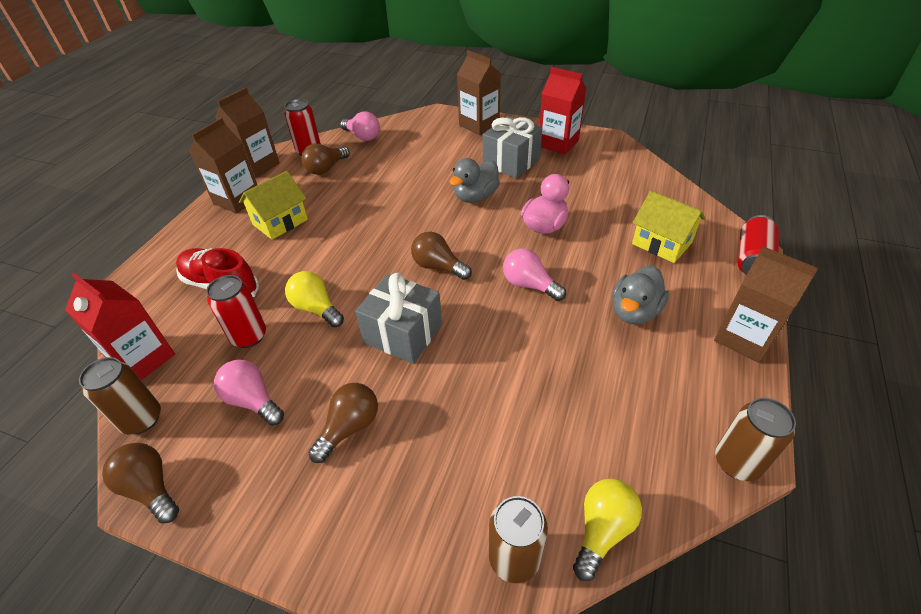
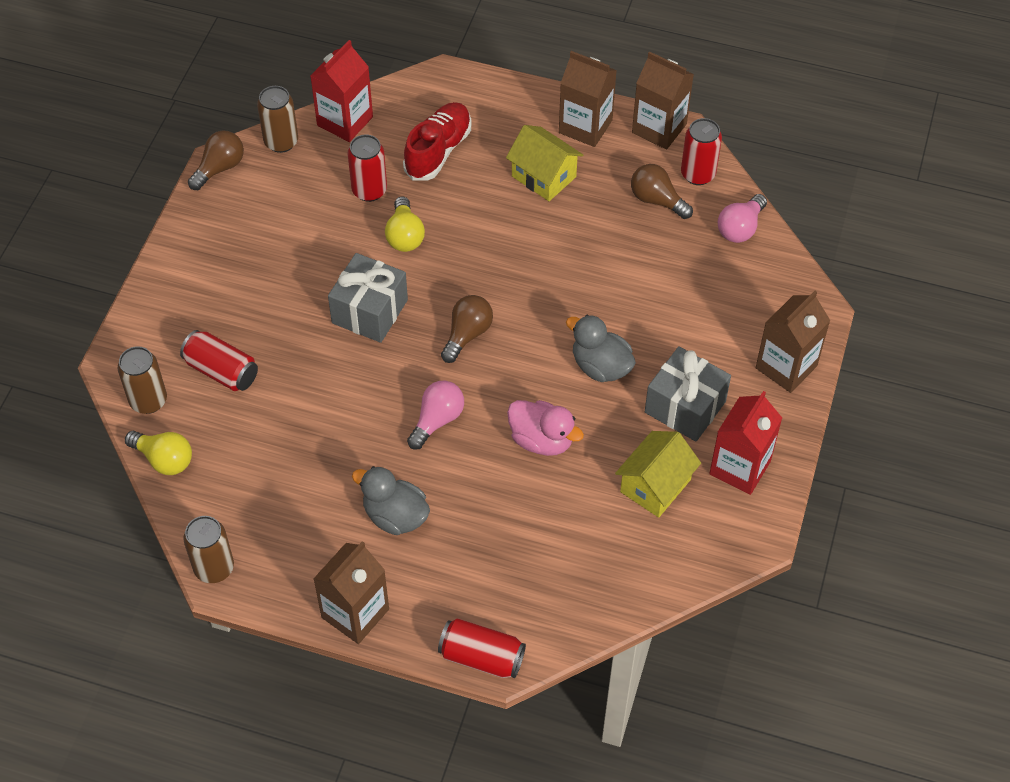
camera: 85 degrees right, 10 degrees up
pink light bulb [214,360,284,426] -> none
yellow light bulb [285,271,344,328] -> yellow light bulb turned 135 degrees clockwise [385,196,425,252]
brown light bulb [308,383,378,463] -> none
yellow house [632,191,706,263] -> yellow house moved to [615,431,701,518]
none -> red can [180,330,258,391]

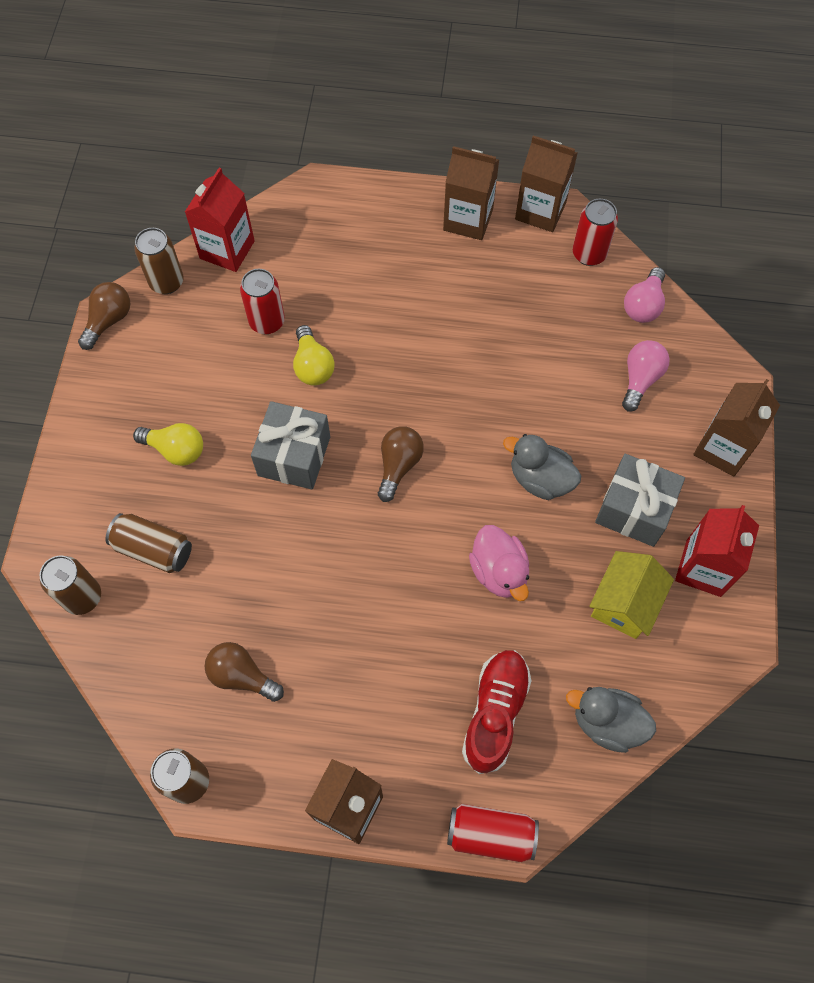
camera: 10 degrees left, 10 degrees up
yellow light bulb [125,431,192,475] -> yellow light bulb moved to [133,423,203,466]
red can [180,330,258,391] -> brown can [105,513,192,573]
grey duck [352,466,430,535] -> grey duck moved to [566,687,656,753]
red shoe [403,102,471,181] -> red shoe moved to [462,650,531,774]
pink light bulb [407,381,464,450] -> pink light bulb moved to [622,340,670,412]
yellow house [506,125,583,201] -> none
pink duck [507,400,584,456] -> pink duck turned 45 degrees clockwise [469,525,529,601]
brown light bulb [631,164,693,219] -> brown light bulb moved to [204,642,284,702]

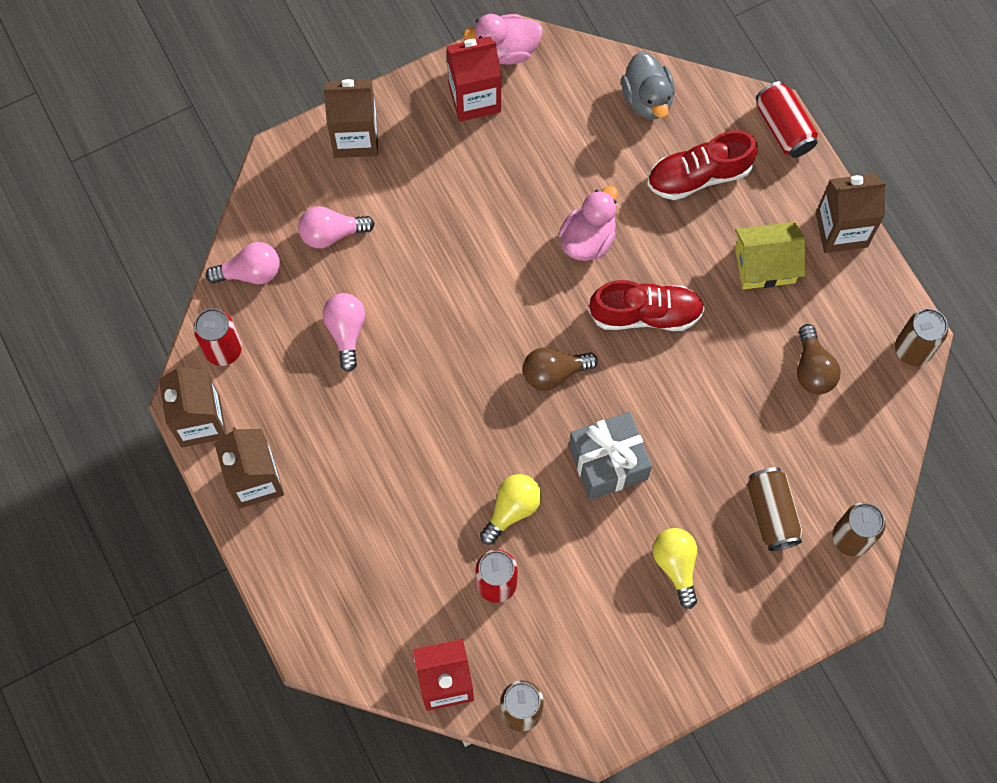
camera: 125 degrees left, 5 degrees up
brown light bulb [78,282,130,350] -> none
grey duck [503,434,581,500] -> none
yellow house [589,551,674,639] -> yellow house moved to [735,222,806,289]
grey gift [595,454,685,547] -> none
none -> pink light bulb [322,293,365,372]
none -> pink duck [463,14,543,65]
none -> red shoe [589,280,705,331]

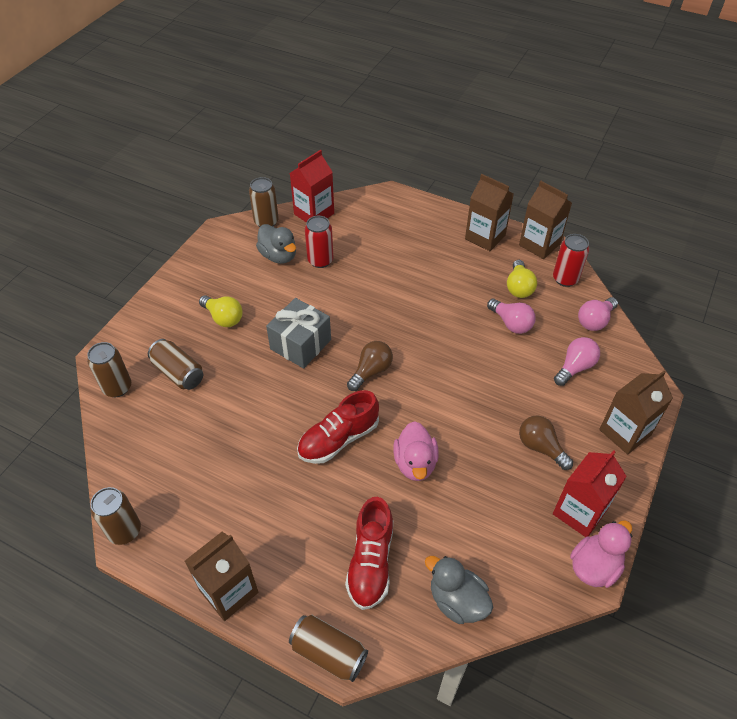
camera: 145 degrees right, 20 degrees down
yellow light bulb [480,474,541,545] -> yellow light bulb moved to [507,260,537,298]
red shoe [647,130,758,200] -> red shoe turned 150 degrees clockwise [345,497,393,610]
yellow house [735,222,806,289] -> none
red can [756,81,818,158] -> brown can [289,615,368,682]
brown light bulb [797,324,841,394] -> brown light bulb moved to [519,415,573,470]
none -> grey duck [256,224,296,264]

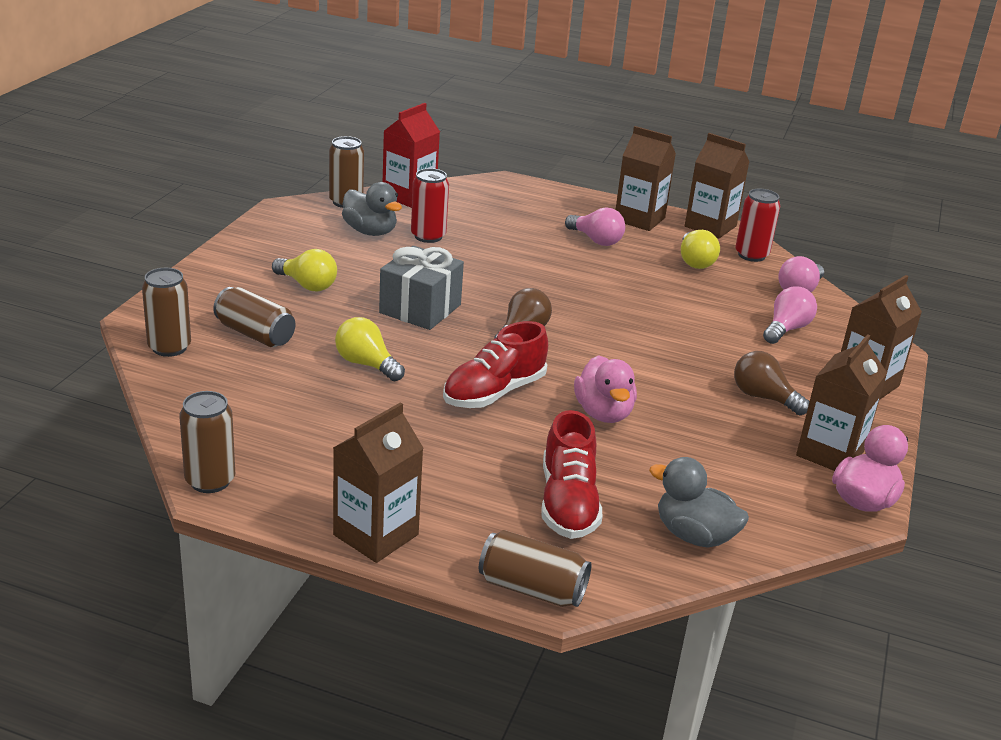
camera: 10 degrees left, 20 degrees down
pink light bulb [487,299,536,334] -> pink light bulb moved to [565,207,625,246]
red carton [553,450,627,537] -> brown carton [796,334,887,471]
none -> yellow light bulb [335,317,405,381]

